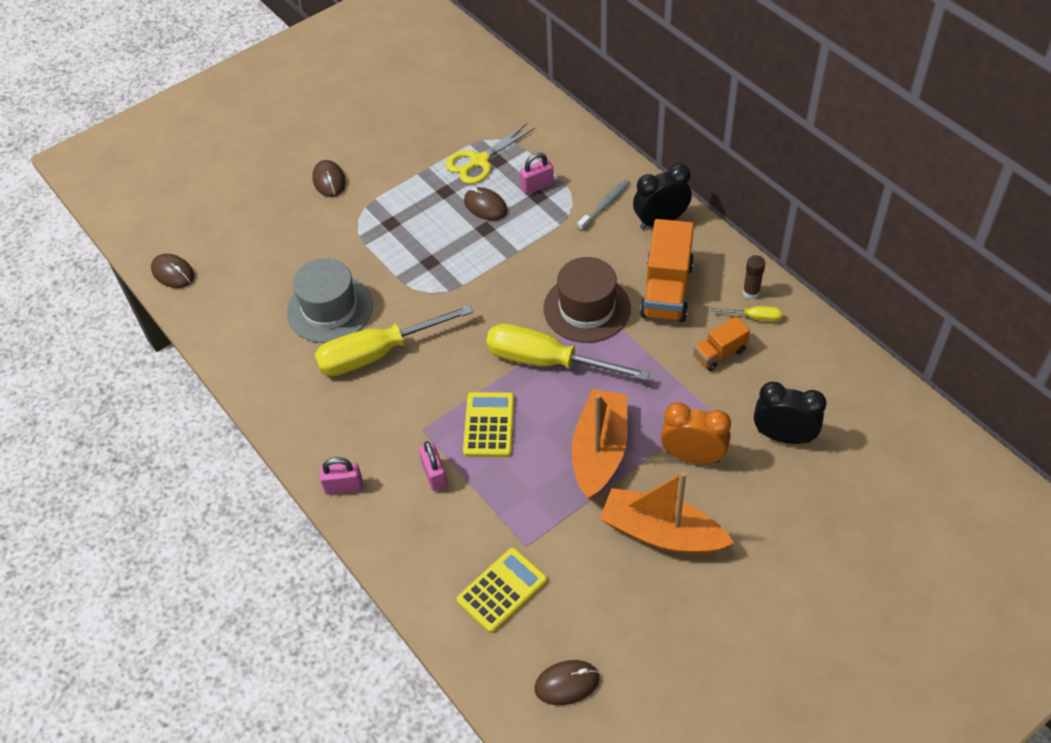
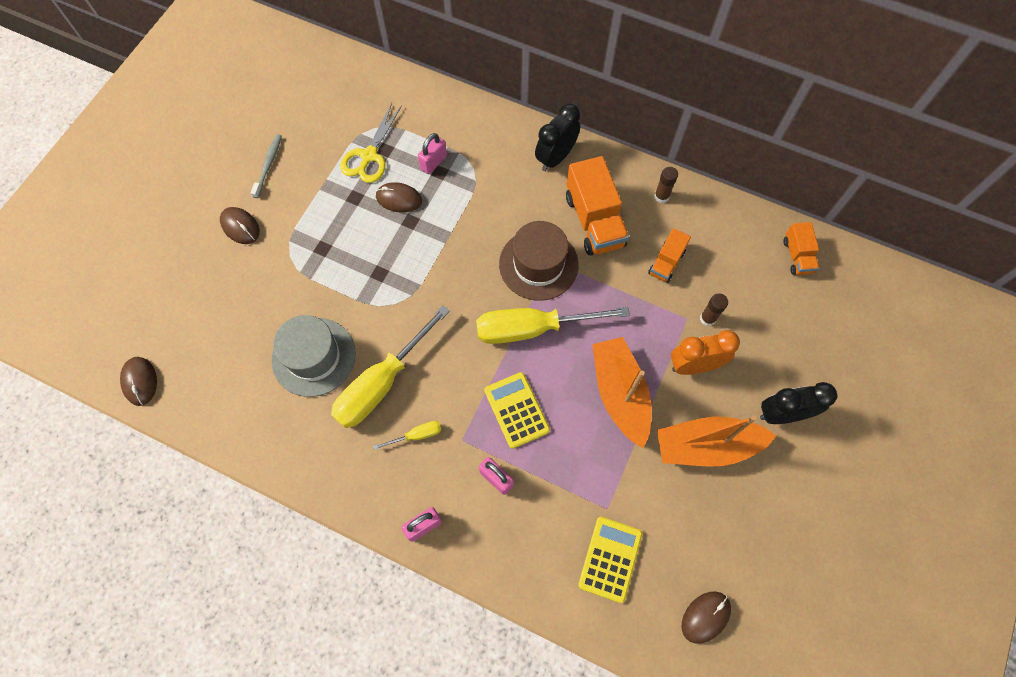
camera: 30 degrees left, 15 degrees up
brown mouse [151,254,195,288] -> brown mouse turned 60 degrees clockwise [120,357,157,406]
grey toothbrush [577,179,630,231] -> grey toothbrush moved to [250,134,282,198]
yellow screwdriver [711,306,782,322] -> yellow screwdriver moved to [373,421,441,450]
black clock [754,382,826,444] -> black clock moved to [760,382,837,424]
none -> brown glue stick [700,293,728,326]
none -> orange truck [784,222,819,275]

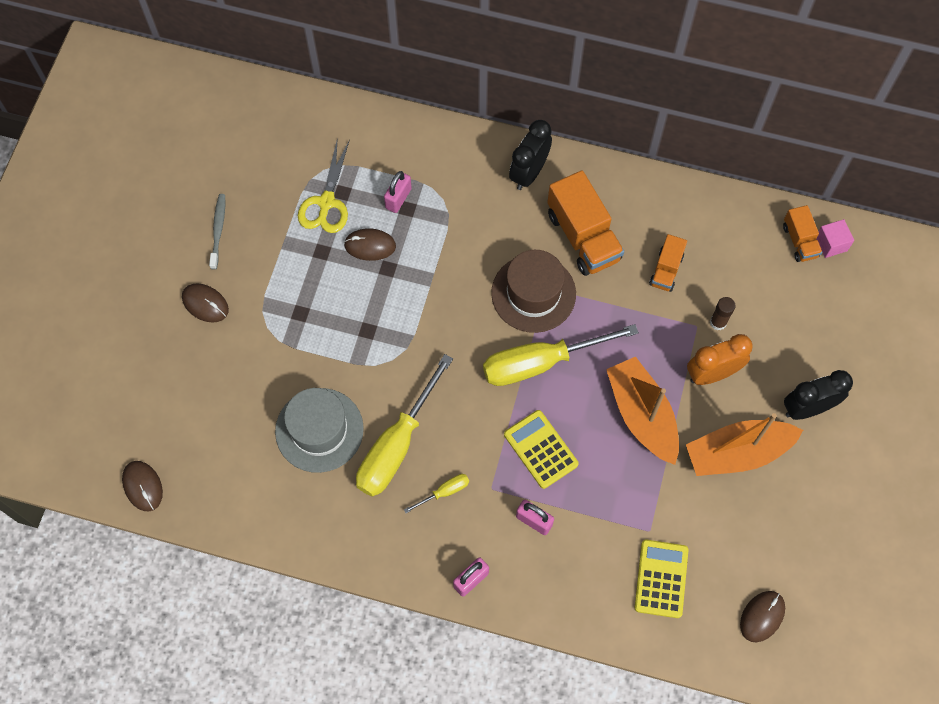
camera: 10 degrees left, 0 degrees up
brown glue stick [654,167,678,203] -> none
none -> pink cube [816,219,854,258]

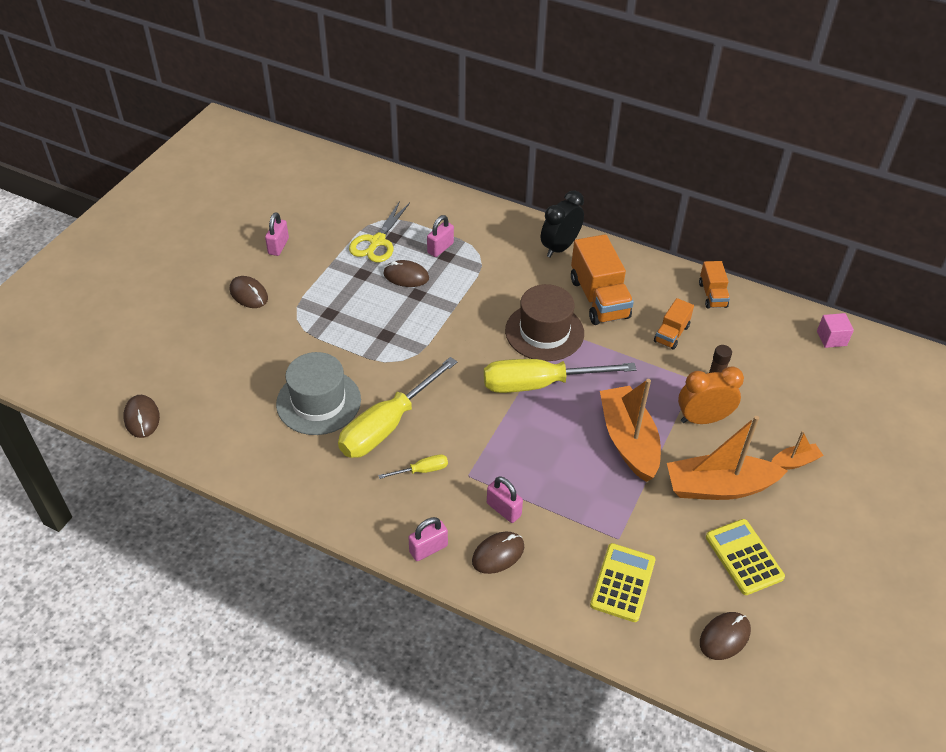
camera: 10 degrees right, 20 degrees down
grey toothbrush [209,194,225,269] -> pink padlock [265,212,289,256]
yellow calculator [504,410,579,489] -> yellow calculator moved to [706,519,785,595]
orange truck [783,205,822,262] -> orange truck moved to [699,261,730,308]
black clock [784,370,853,420] -> orange boat [771,431,824,470]
none -> brown mouse [472,532,524,574]

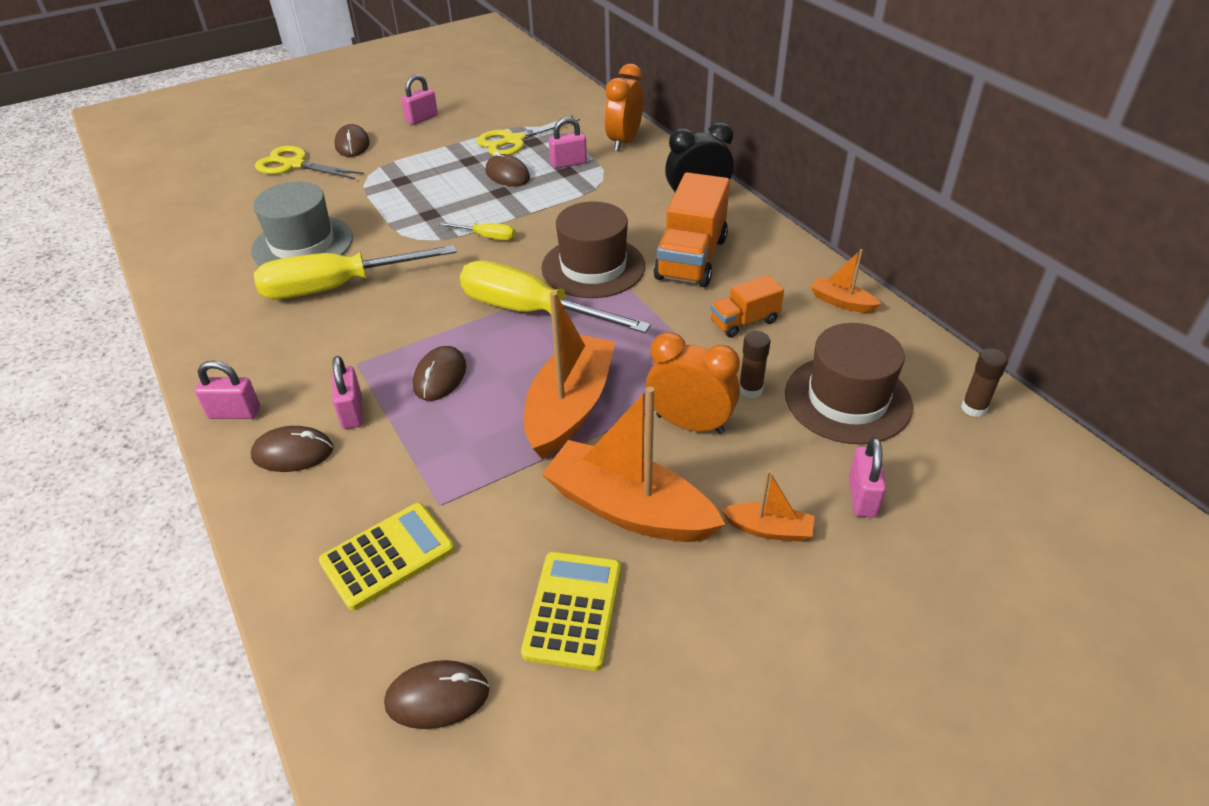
camera: 35 degrees right, 5 degrees down
brown mouse [123,395,160,438] -> brown mouse moved to [413,346,466,401]
yellow screwdriver [378,454,448,479] -> yellow screwdriver moved to [439,222,515,240]
orange truck [699,261,730,308] -> orange boat [811,249,881,313]
pink cube [817,313,854,348] -> brown glue stick [961,348,1008,417]
none -> yellow scissors [255,146,364,179]
none -> orange clock [604,64,643,151]
none -> brown hat [785,323,913,444]
none -> pink padlock [849,437,886,517]

